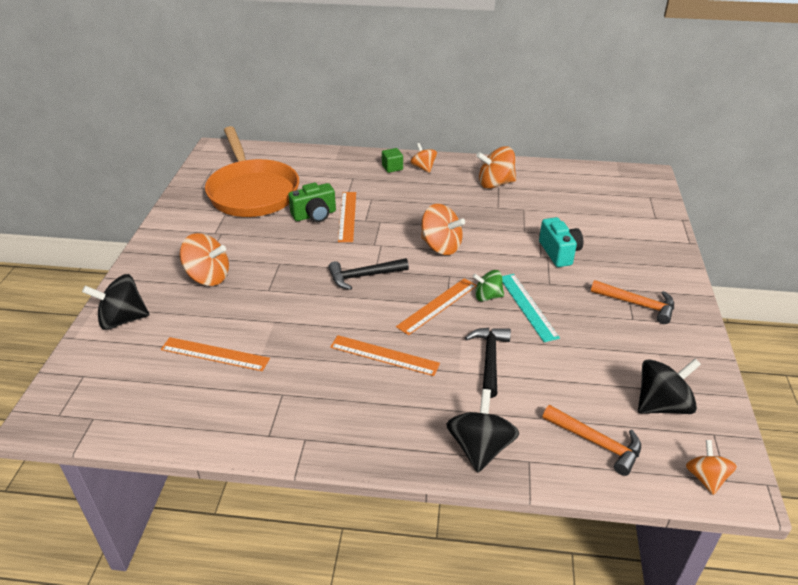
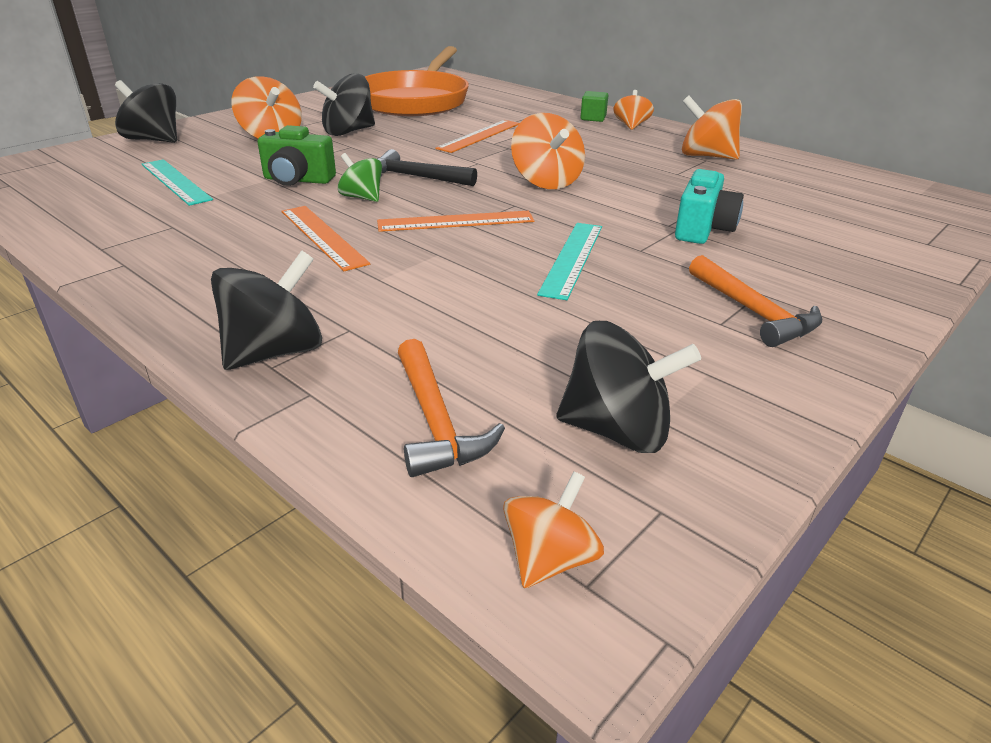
camera: 35 degrees right, 5 degrees down
orange ruler [161,337,270,371] -> turquoise ruler [142,159,213,206]
green camera [288,183,336,222] -> green camera moved to [257,125,336,186]
black hammer [465,328,511,398] -> none
green spinning top [473,270,504,302] -> green spinning top moved to [338,153,382,202]
none -> black spinning top [313,73,375,136]

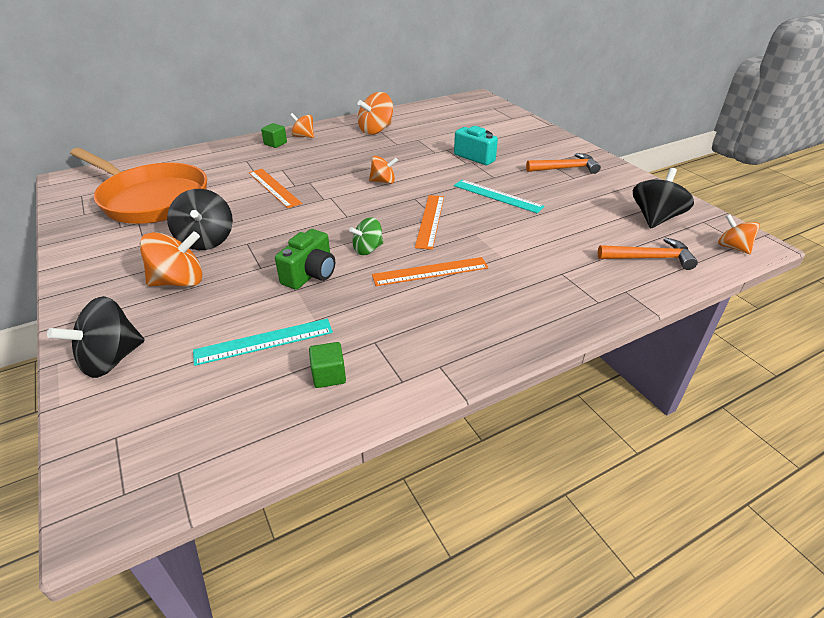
camera: 70 degrees left, 5 degrees up
black spinning top [211,250,322,370] -> none
black hammer [377,149,477,186] -> none
orange spinning top [511,113,585,189] -> orange spinning top [369,156,398,184], size x0.63
none -> green cube [309,342,346,388]

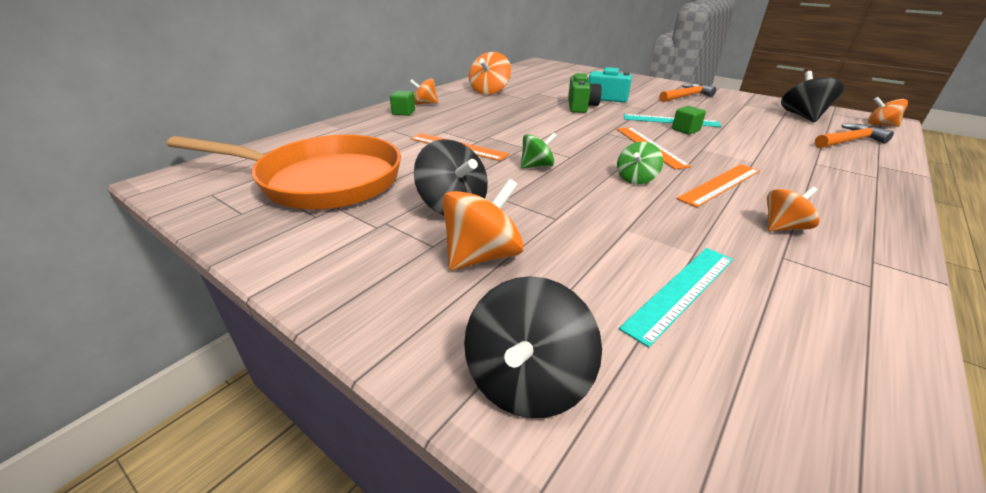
camera: 25 degrees left, 5 degrees down
green camera [275,229,335,290] -> green camera moved to [568,73,602,113]
green cube [309,342,346,388] -> green cube moved to [672,106,706,134]
orange spinning top [369,156,398,184] -> orange spinning top moved to [767,186,820,232]
none -> green spinning top [521,133,557,169]

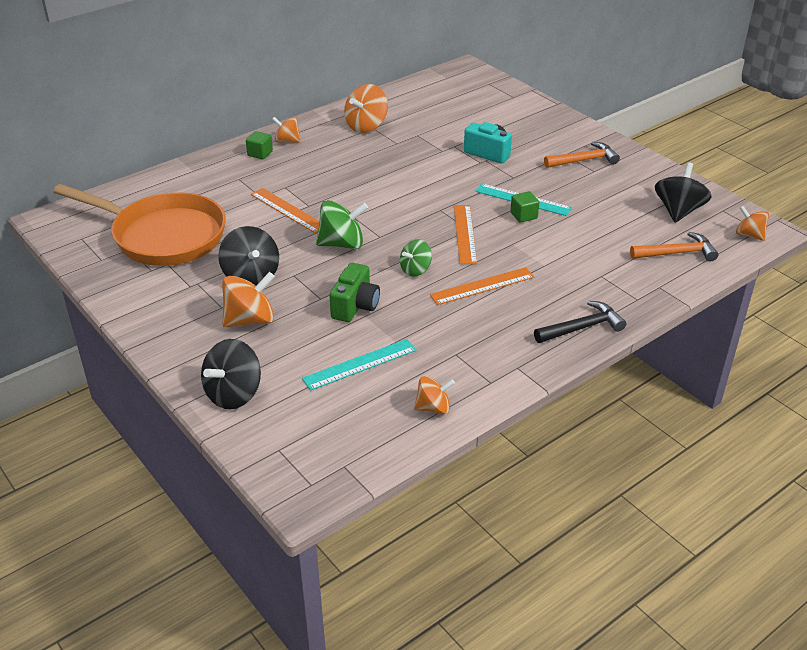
camera: 15 degrees right, 5 degrees up
green spinning top [521,133,557,169] -> green spinning top [316,200,368,249], size x1.59
green camera [568,73,602,113] -> green camera moved to [329,263,380,322]
orange spinning top [767,186,820,232] -> orange spinning top moved to [414,376,455,414]
none -> black hammer [534,301,626,343]

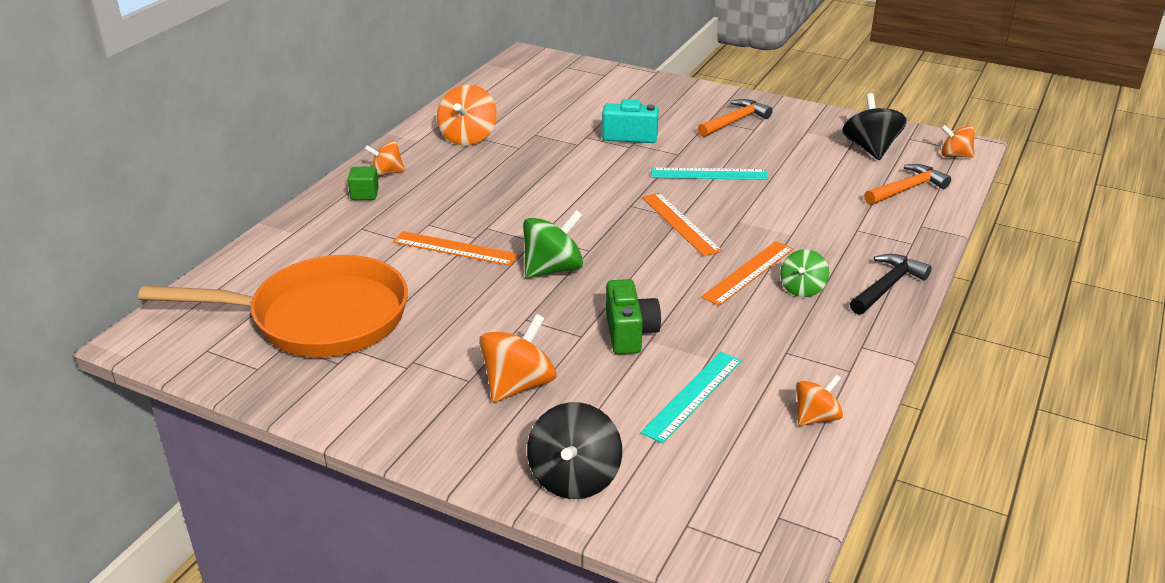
camera: 25 degrees left, 5 degrees down
black spinning top [218,226,279,286] -> none
green spinning top [400,239,432,277] -> green spinning top moved to [780,249,829,297]
green cube [510,191,539,223] -> none

